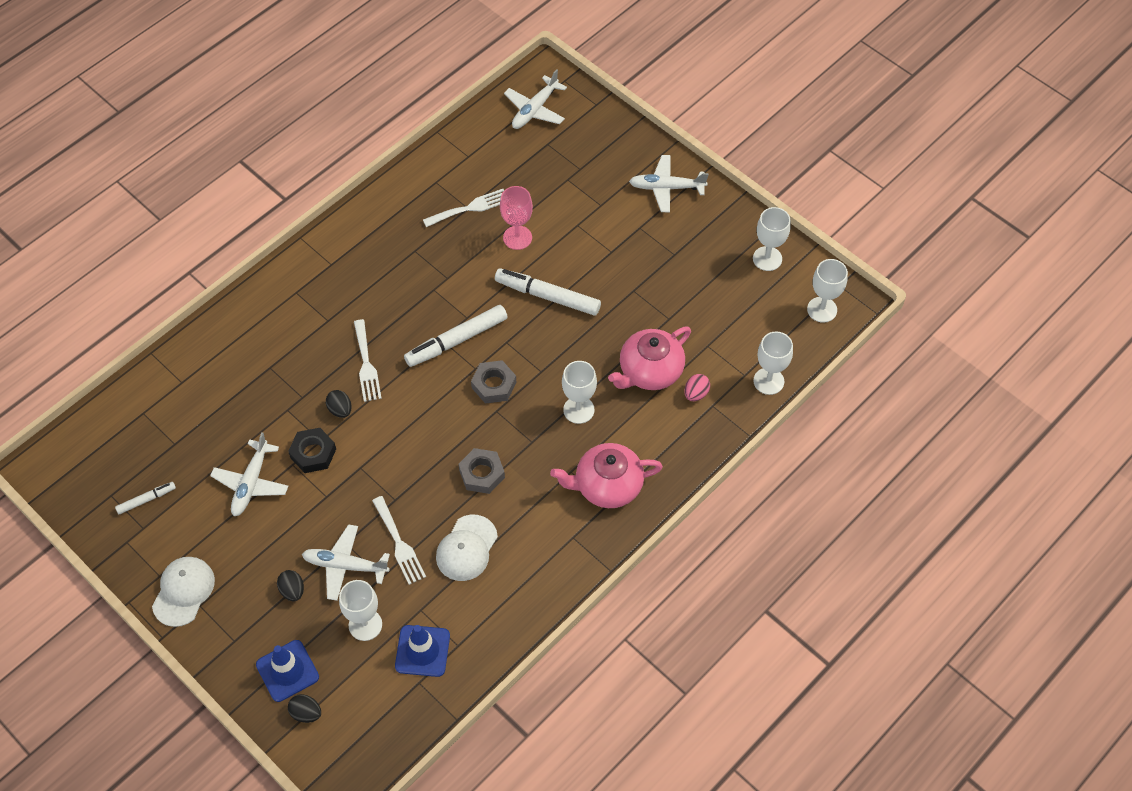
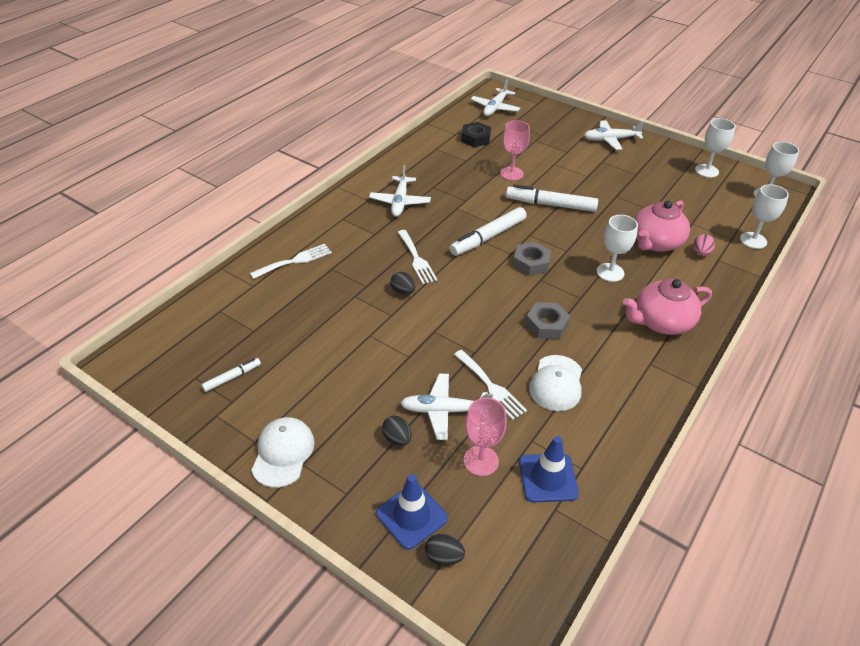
camera: 10 degrees left, 15 degrees down
white plane [210,432,289,516] -> white plane moved to [369,165,431,217]
black nut [288,428,336,473] -> black nut moved to [461,122,491,147]
white goblet [339,580,382,641] -> pink goblet [464,397,507,476]
white fork [423,189,504,227] -> white fork moved to [250,244,332,279]

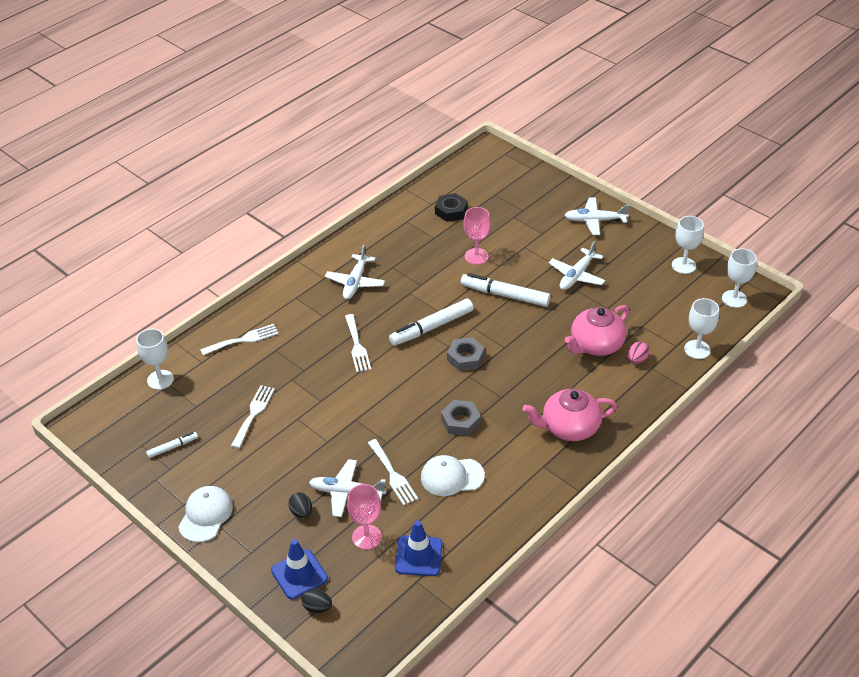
camera: 10 degrees right, 0 degrees up
black egg [390,272,415,295] -> none
white plane [471,79,521,116] -> white plane moved to [549,241,605,290]
white cap [529,355,582,411] -> white cap turned 60 degrees clockwise [421,455,485,496]
white goblet [597,215,638,282] -> white goblet moved to [136,329,174,390]
none -> white fork [231,385,275,448]

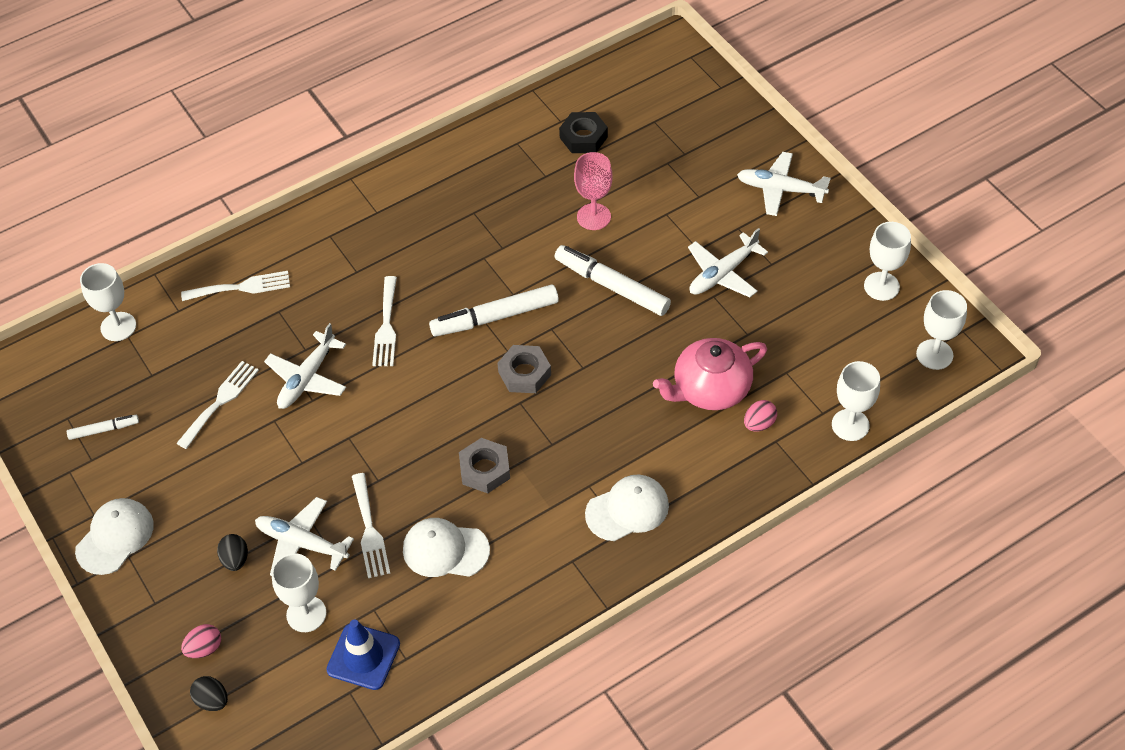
camera: 15 degrees right, 10 degrees up
blue traffic cone [271,539,328,599] -> pink egg [181,624,221,658]
white plane [325,245,385,300] -> white plane moved to [264,323,346,409]
pink goblet [347,484,382,550] -> white goblet [272,553,327,632]
pink teapot [523,389,617,441] -> white cap [585,474,669,541]

